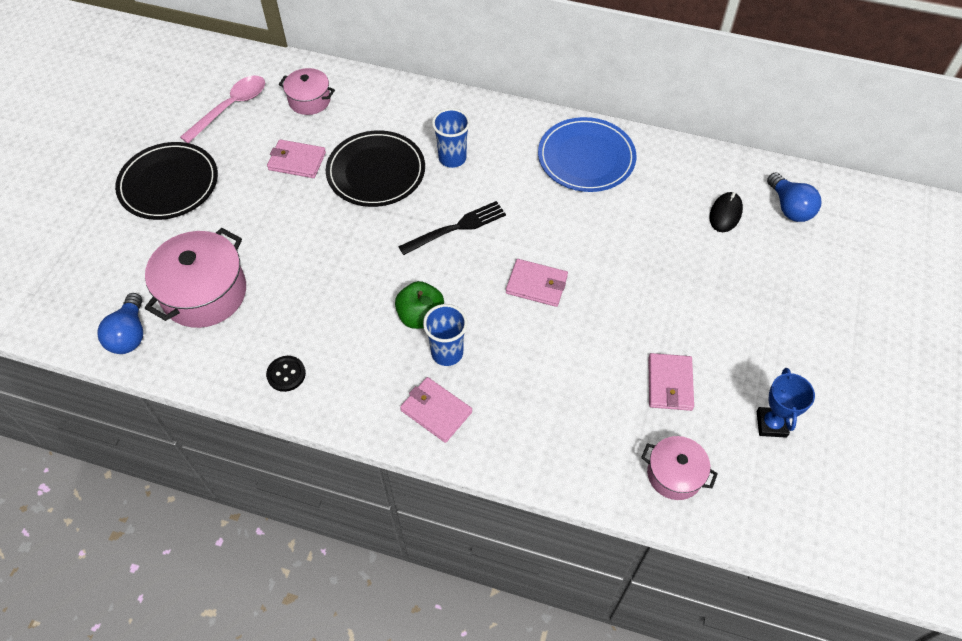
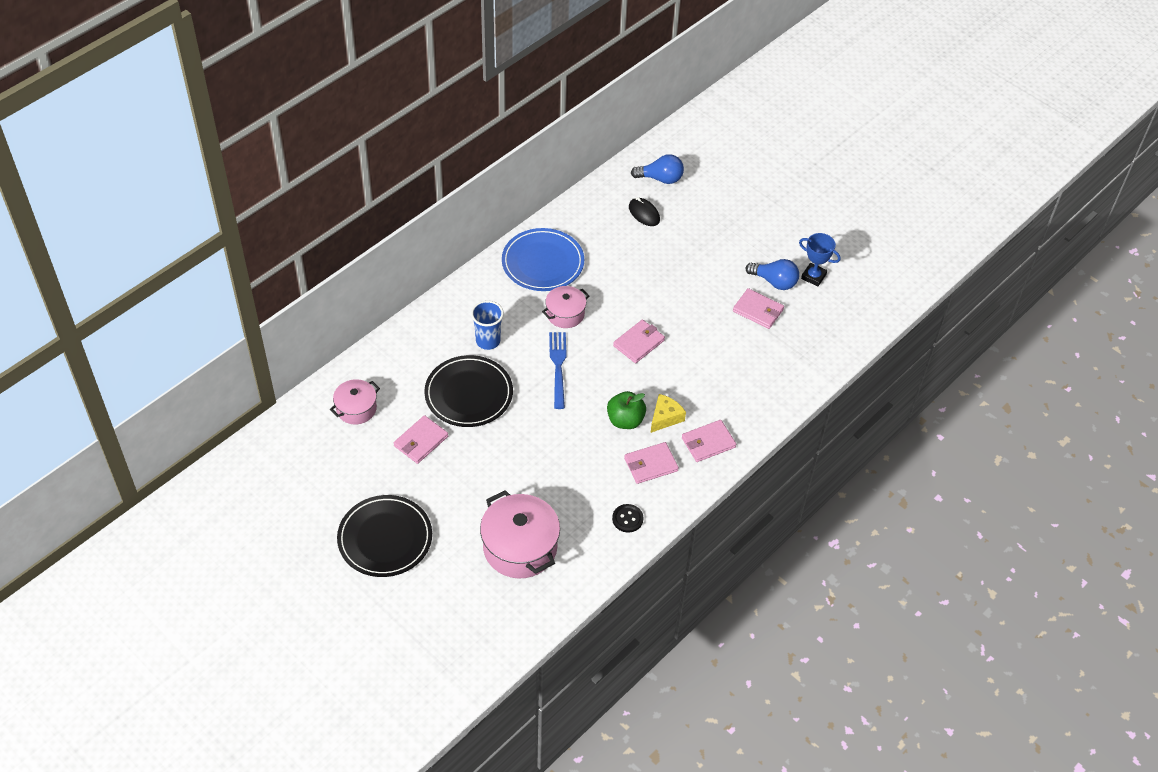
camera: 65 degrees left, 5 degrees down
blue light bulb [97,293,143,354] -> blue light bulb moved to [746,259,799,290]
pink spoon [180,76,265,143] -> none
black fork [398,201,506,255] -> blue fork [549,332,567,409]
blue cup [423,304,468,366] -> yellow cheese [651,394,686,433]
pink pot [641,436,718,500] -> pink pot moved to [542,286,589,328]
none -> pink wallet [624,442,679,484]

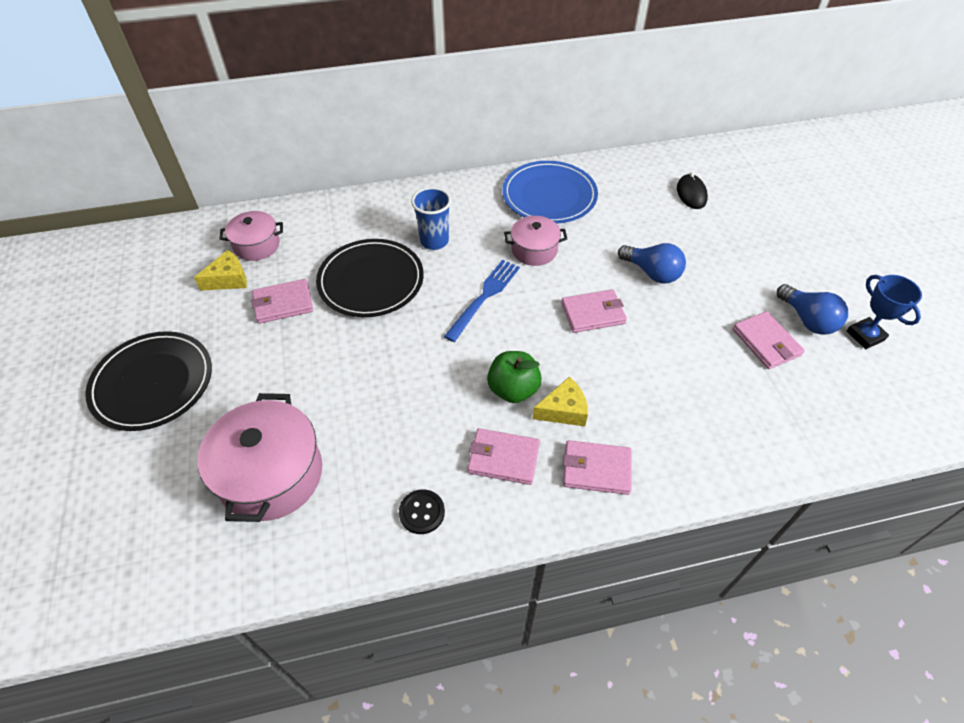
camera: 35 degrees right, 0 degrees up
blue light bulb [631,154,684,184] -> blue light bulb moved to [618,243,686,284]
none -> yellow cheese [194,250,247,291]

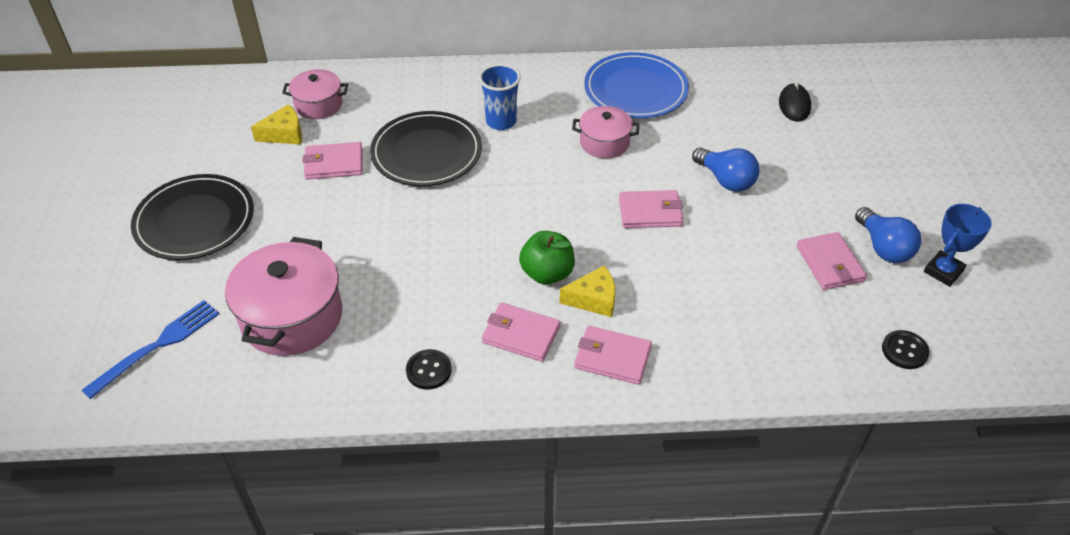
camera: 10 degrees right, 5 degrees down
blue fork [444,260,520,342] -> blue fork moved to [82,300,219,399]
blue trophy [847,275,922,349] -> blue trophy turned 60 degrees clockwise [924,204,992,287]
none -> black button [882,330,929,369]

